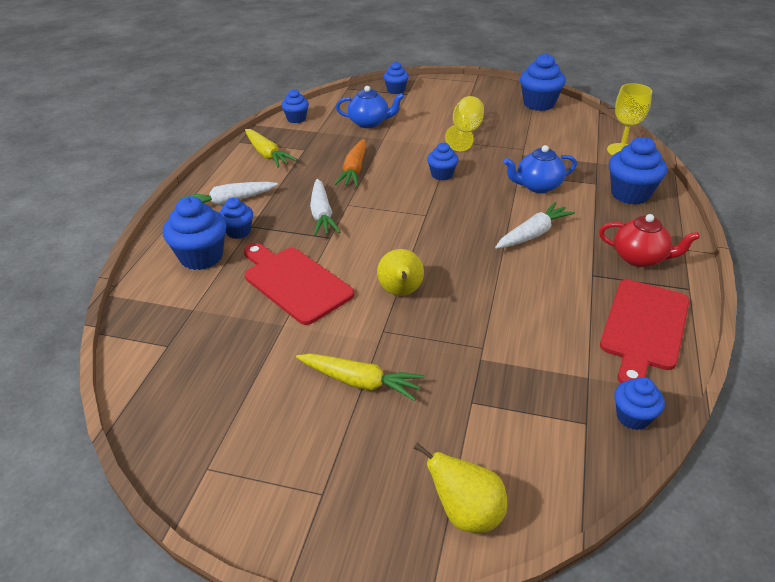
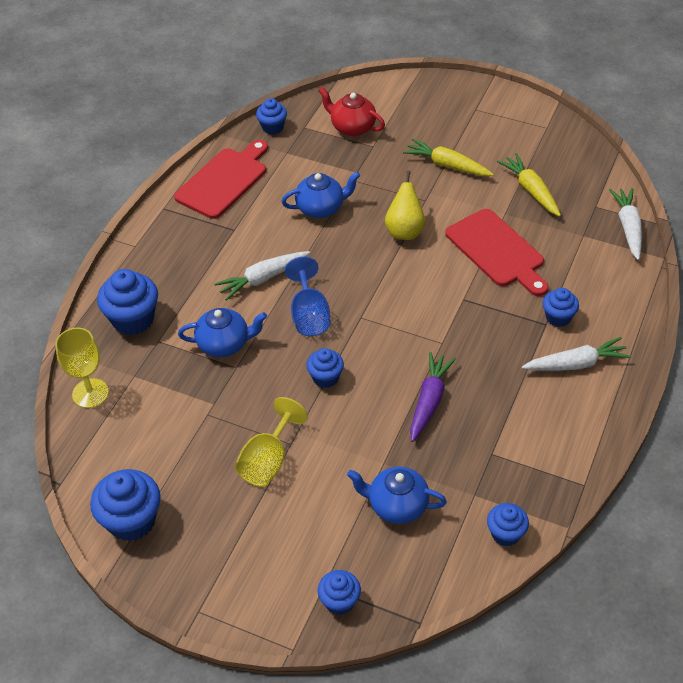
camera: 170 degrees left, 10 degrees up
blue cupcake [163,196,227,270] -> none
yellow carrot [245,129,297,167] -> yellow carrot moved to [497,153,561,217]
white carrot [310,179,340,236] -> white carrot moved to [609,188,642,260]
orange carrot [335,139,367,187] -> purple carrot [410,352,456,442]
yellow pear [414,443,507,533] -> none
red teapot [599,214,700,267] -> red teapot moved to [318,87,385,136]
none -> blue teapot [281,172,360,218]
none -> blue goblet [285,256,330,336]

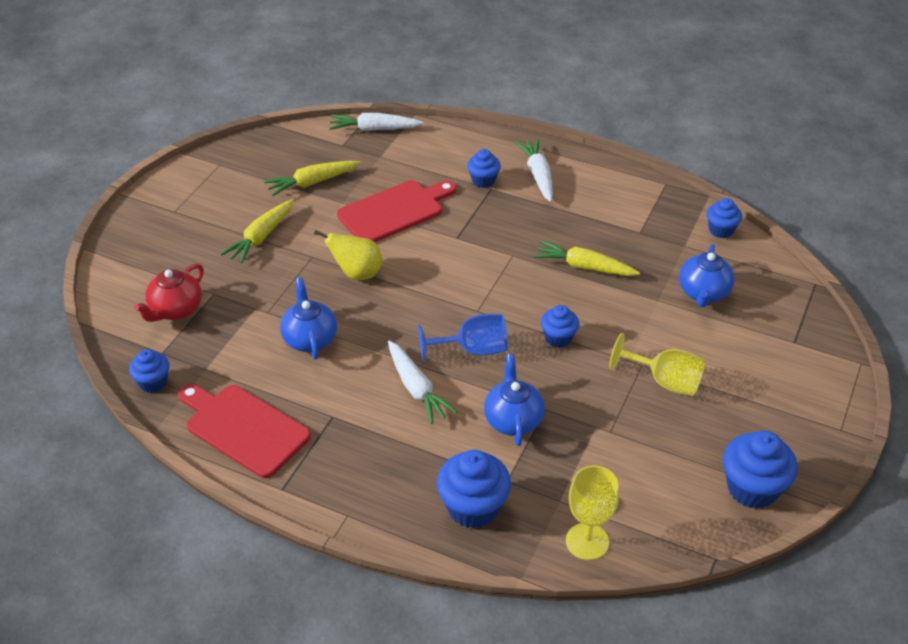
camera: 90 degrees left, 5 degrees down
blue cupcake [318,570,361,615] -> none
purple carrot [410,352,456,442] -> yellow carrot [534,240,640,276]

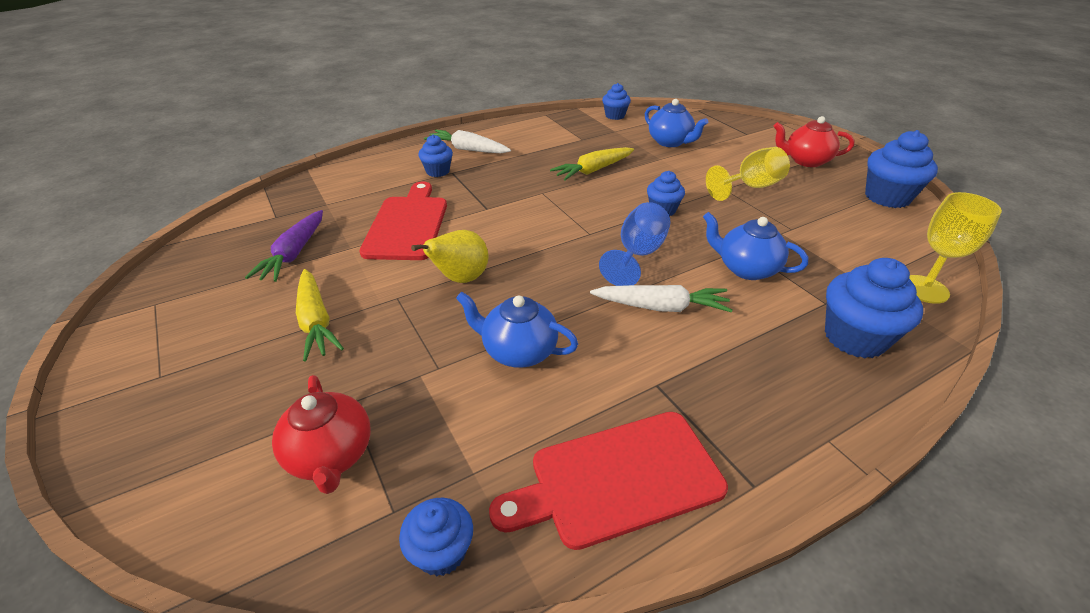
camera: 55 degrees left, 5 degrees down
yellow carrot [264,161,361,196] -> purple carrot [245,210,323,282]
white carrot [329,113,424,131] -> none
none -> red teapot [773,116,855,167]

